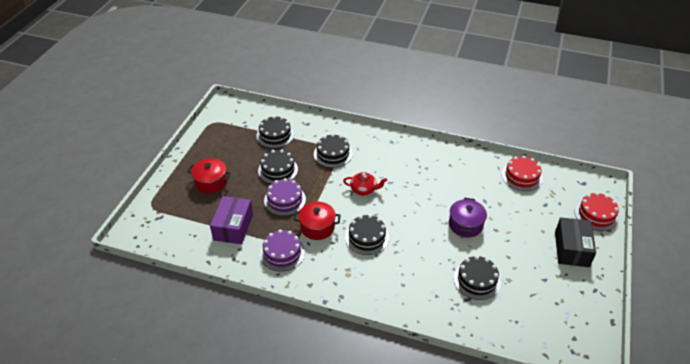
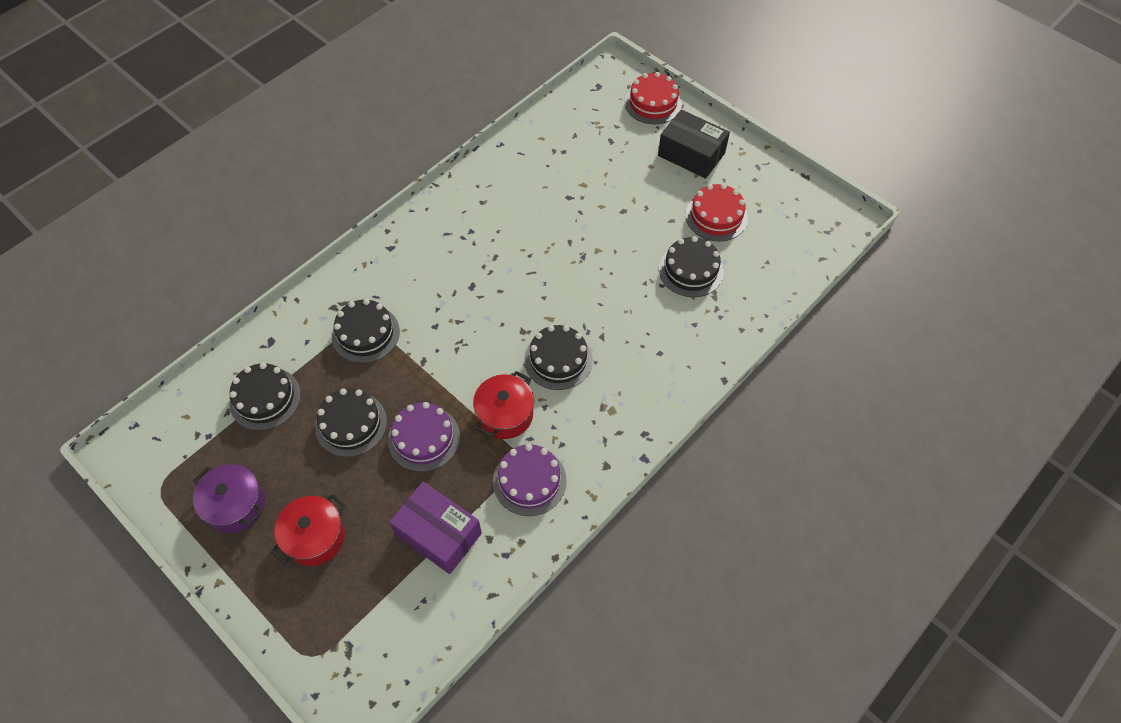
camera: 65 degrees left, 15 degrees up
red teapot [343,172,387,196] -> none
purple pot [449,197,487,238] -> purple pot moved to [193,464,265,533]
red cake [502,156,543,191] -> red cake moved to [685,184,748,242]

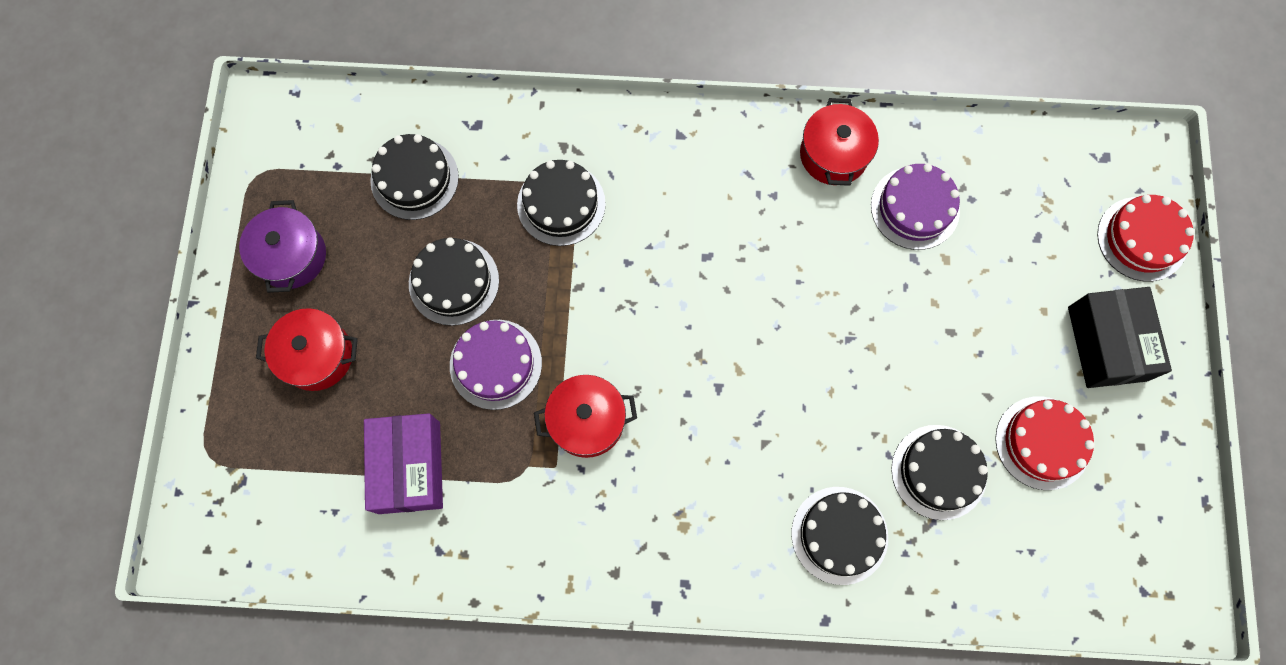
camera: 50 degrees right, 15 degrees up
purple cake [493,444,567,516] -> purple cake moved to [871,164,960,250]
black cake [524,325,593,390] -> black cake moved to [792,487,888,585]
none -> red pot [800,98,879,186]

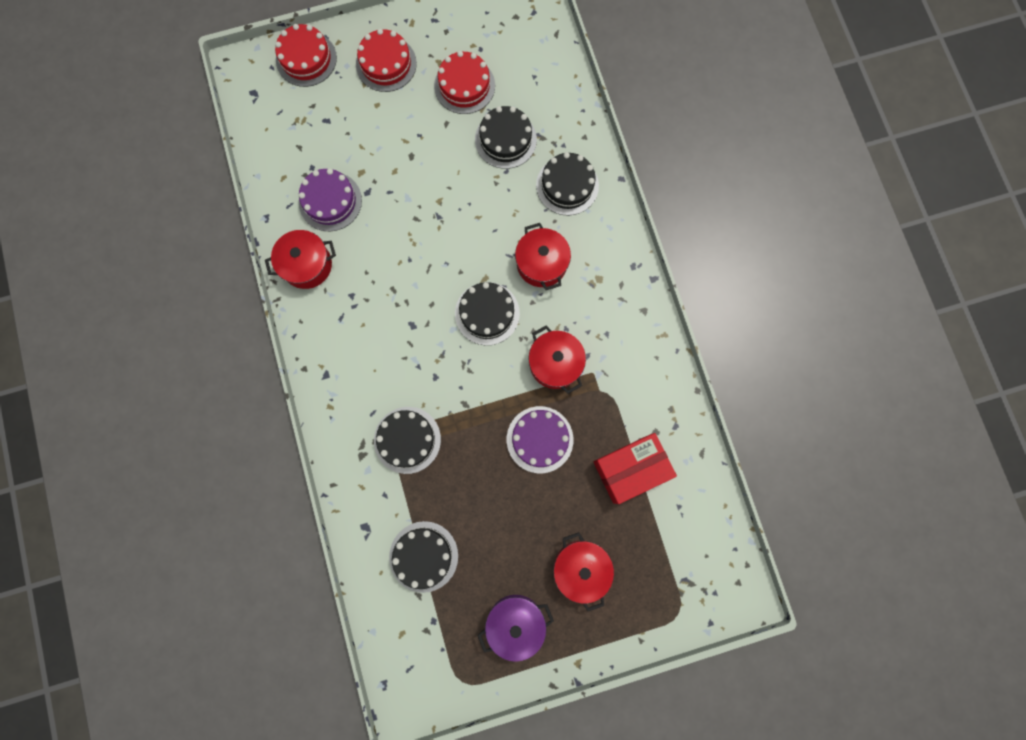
camera: 110 degrees left, 5 degrees up
purple box [364,413,443,514] -> red box [593,433,677,504]
black cake [409,237,499,326] -> black cake moved to [455,282,520,345]
black box [1068,287,1172,388] -> red cake [356,29,417,92]
none -> red pot [515,223,571,290]

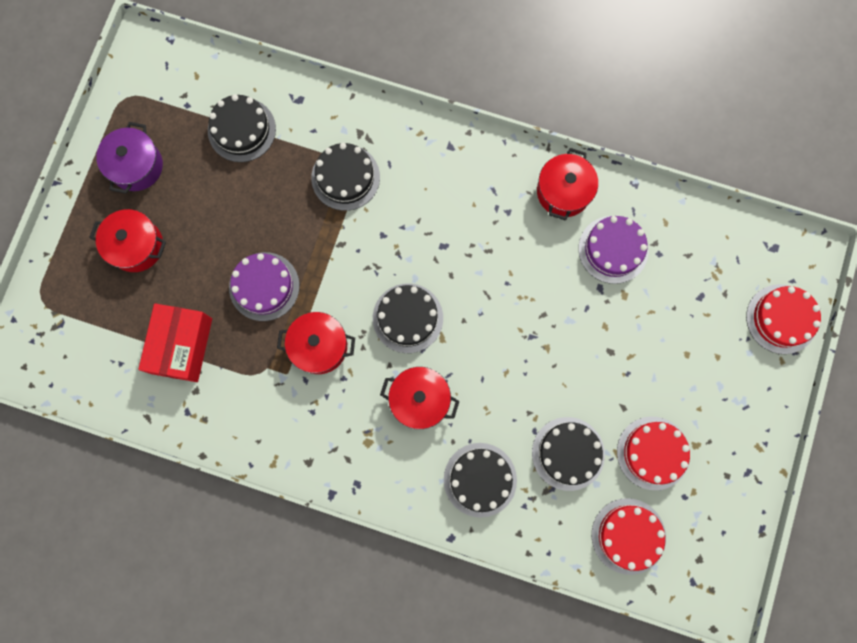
camera: 125 degrees right, 0 degrees up
red cake [356,29,417,92] -> red cake moved to [592,498,666,575]

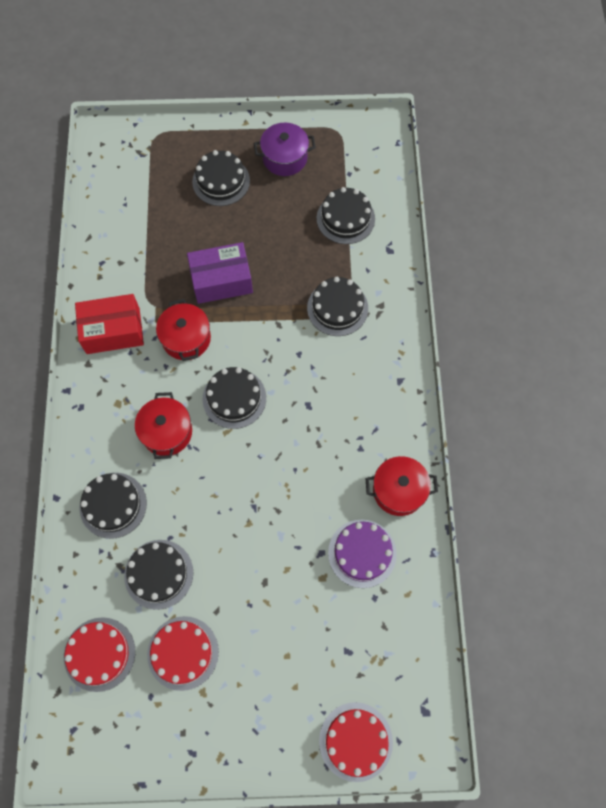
camera: 70 degrees right, 10 degrees down
red pot [89,209,166,272] -> black cake [192,150,250,206]
red box [138,303,212,382] -> red box moved to [75,294,144,354]
purple cake [229,252,300,321] -> purple box [187,242,253,304]

